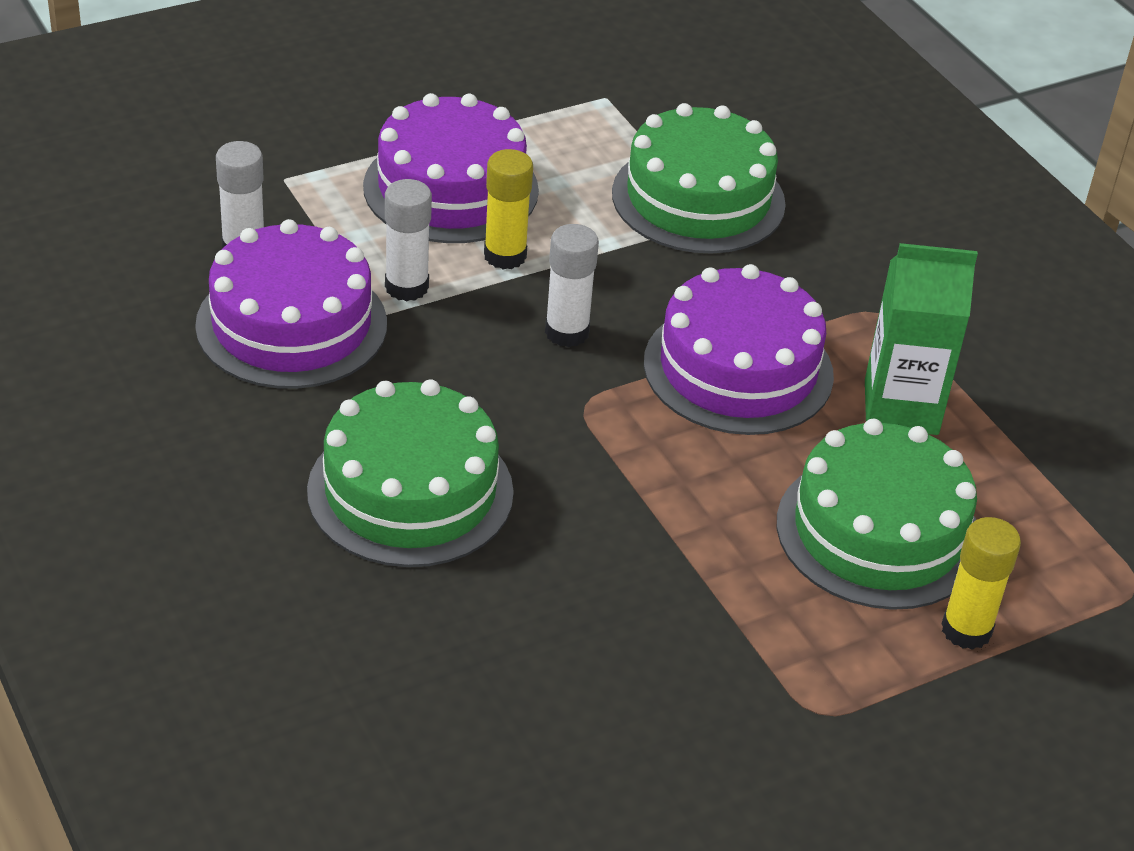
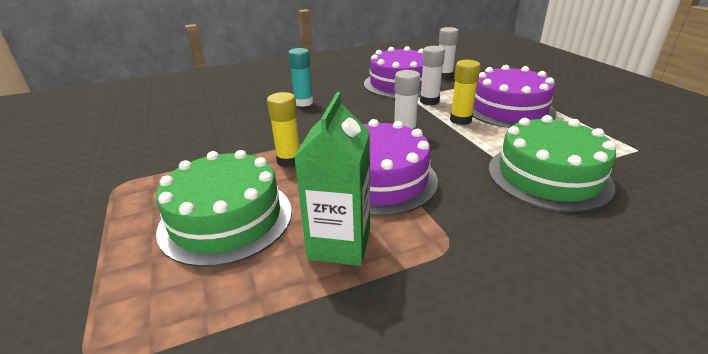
camera: 100 degrees right, 10 degrees down
green cake [307,379,514,567] -> turquoise glue stick [288,48,313,107]
yellow glue stick [941,517,1021,650] -> yellow glue stick moved to [267,92,300,167]

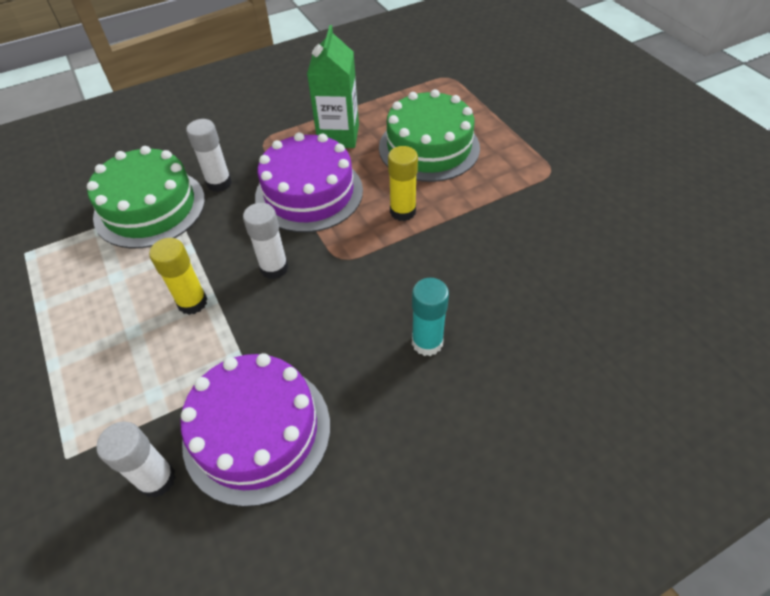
camera: 175 degrees right, 20 degrees up
white glue stick [420,46,445,105] -> white glue stick moved to [186,119,232,192]
purple cake [473,65,556,128] -> none

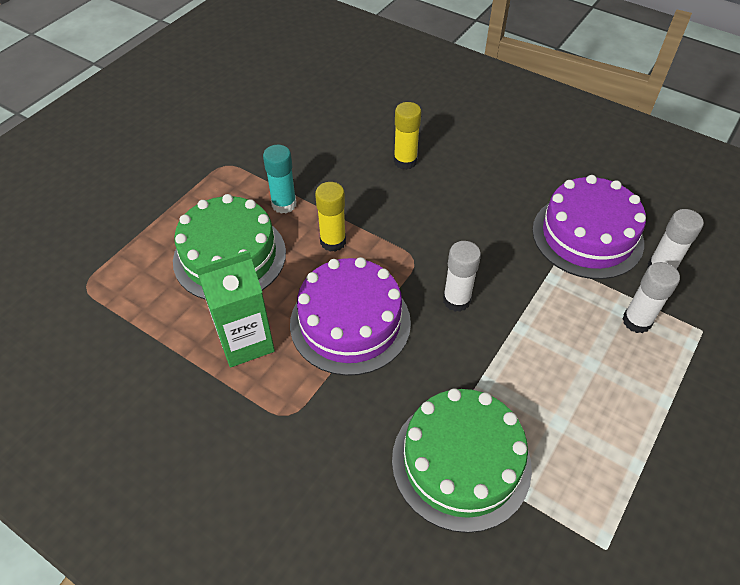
camera: 120 degrees left, 0 degrees up
yellow glue stick [149,238,207,315] -> yellow glue stick moved to [394,102,421,170]
white glue stick [186,119,232,192] -> white glue stick moved to [622,262,680,333]
turquoise glue stick [412,278,449,356] -> turquoise glue stick moved to [263,145,297,214]

